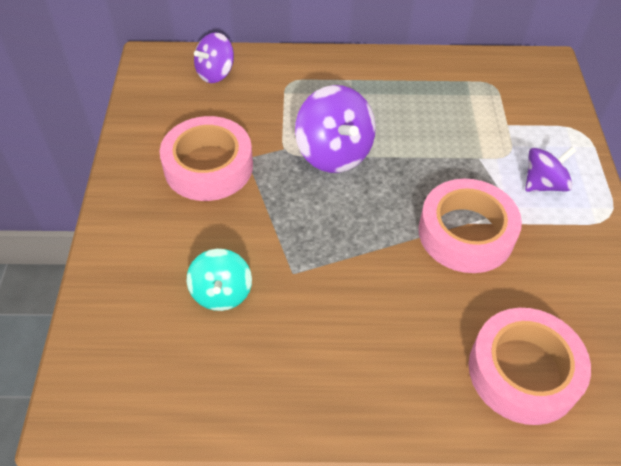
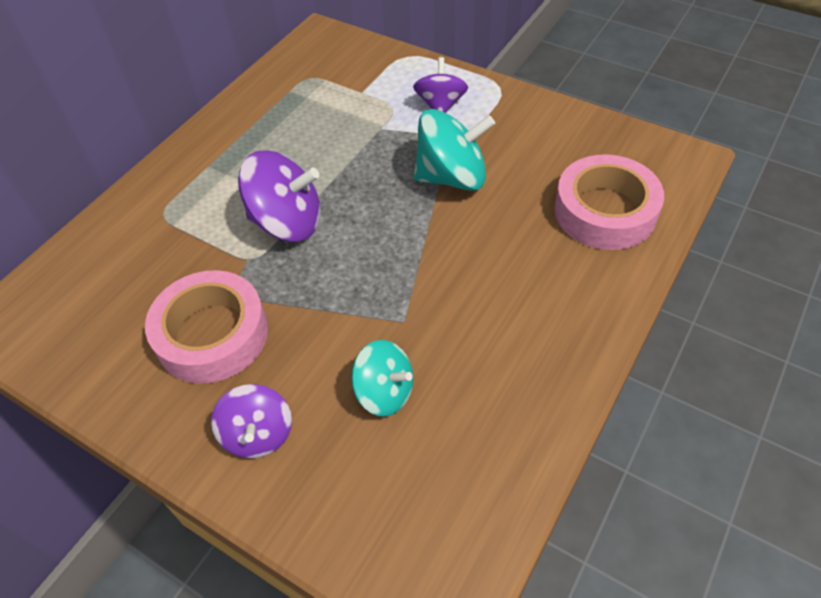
camera: 55 degrees left, 0 degrees up
purple spinning top [194,32,234,83] -> purple spinning top moved to [211,384,292,458]
pink tape [419,179,522,273] -> turquoise spinning top [414,109,495,191]

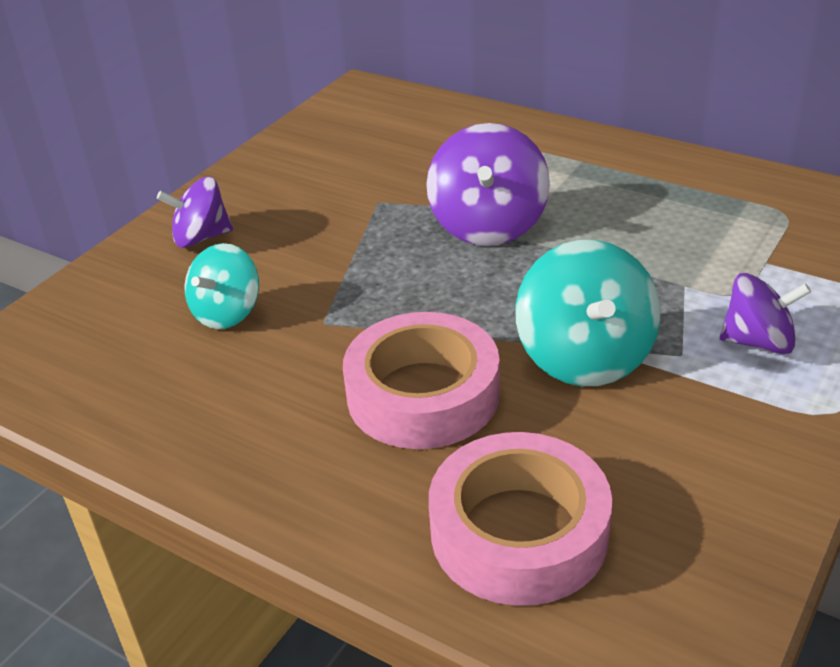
camera: 90 degrees right, 15 degrees down
pink tape [145,270,268,384] -> pink tape moved to [343,312,500,449]

